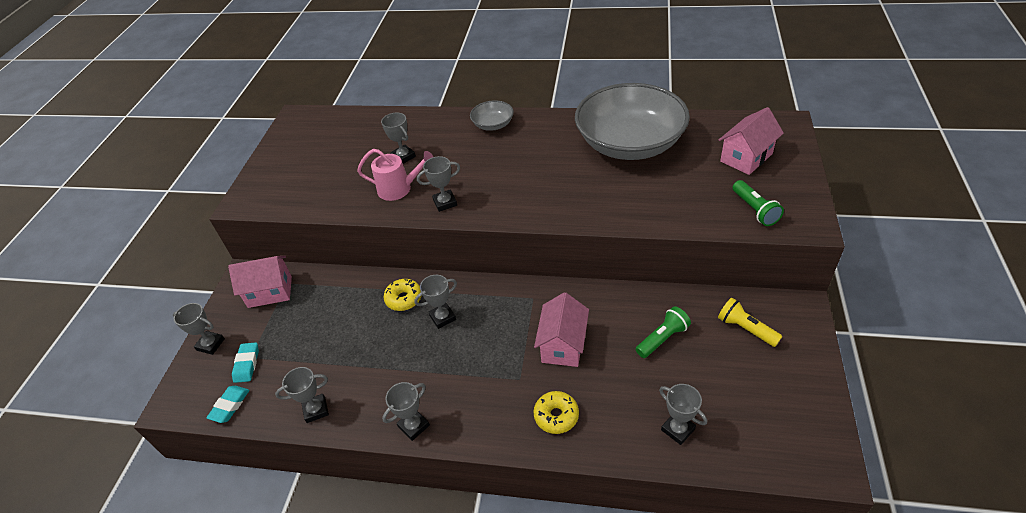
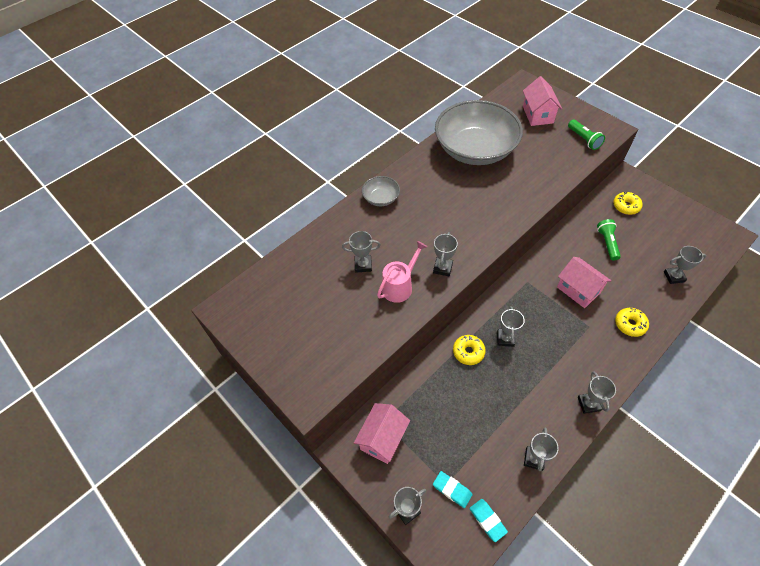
camera: 55 degrees left, 10 degrees up
yellow flashlight [718,298,782,347] -> yellow donut [613,192,642,215]
green flashlight [733,180,784,226] -> green flashlight turned 45 degrees clockwise [568,120,605,150]

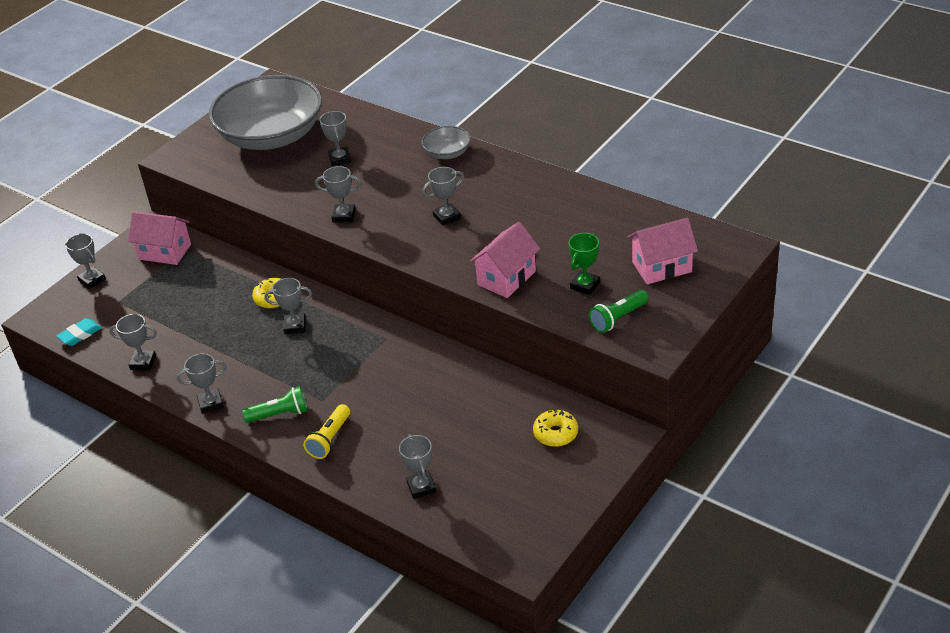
camera: 80 degrees right, 15 degrees down
pink watering can [377,241,427,303] -> none
turquoise eraser [433,471,473,508] -> none
grey bowl [435,100,523,165] -> grey bowl moved to [209,75,322,150]
pink house [557,257,611,308] -> pink house moved to [469,222,540,298]
green flashlight [597,219,621,261] -> green flashlight moved to [242,386,308,423]
yellow donut [615,308,649,337] -> yellow flashlight [303,404,350,459]
none -> grey trophy [422,167,464,226]
none -> green trophy [568,233,600,295]

